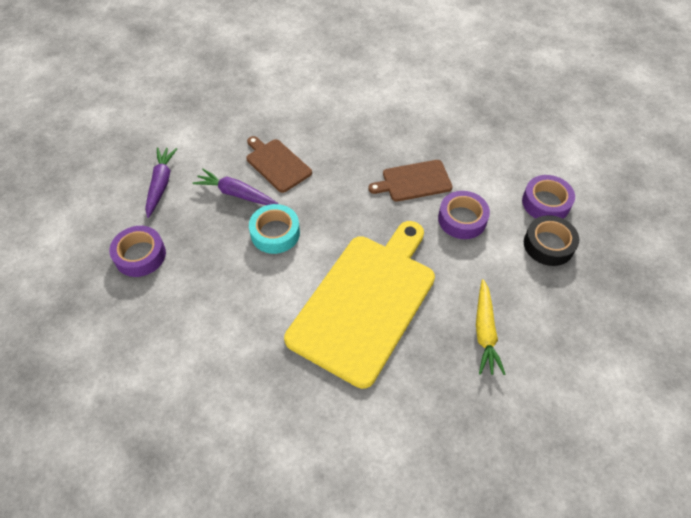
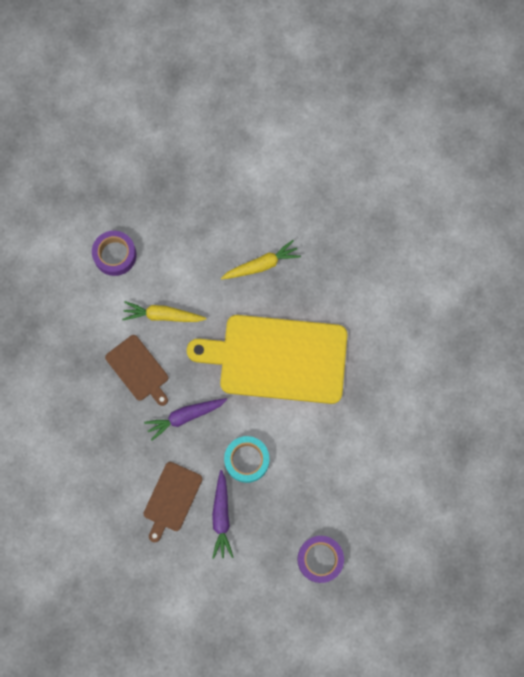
camera: 115 degrees left, 20 degrees up
purple carrot [145,147,177,218] -> purple carrot moved to [144,398,227,441]
purple tape [438,191,490,239] -> yellow carrot [122,301,207,322]
black tape [524,215,579,266] -> none

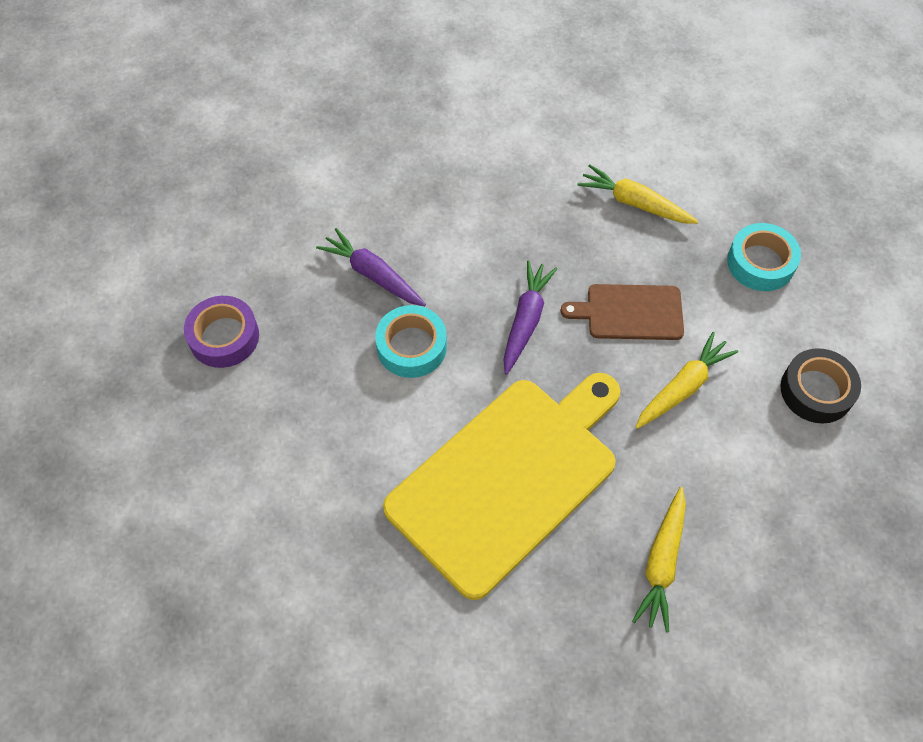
camera: 130 degrees right, 15 degrees down
purple tape [92,231,136,276] -> black tape [780,348,861,424]
brown cutting board [143,462,202,542] -> none
none -> yellow carrot [577,164,698,224]
none -> turquoise tape [727,223,801,291]

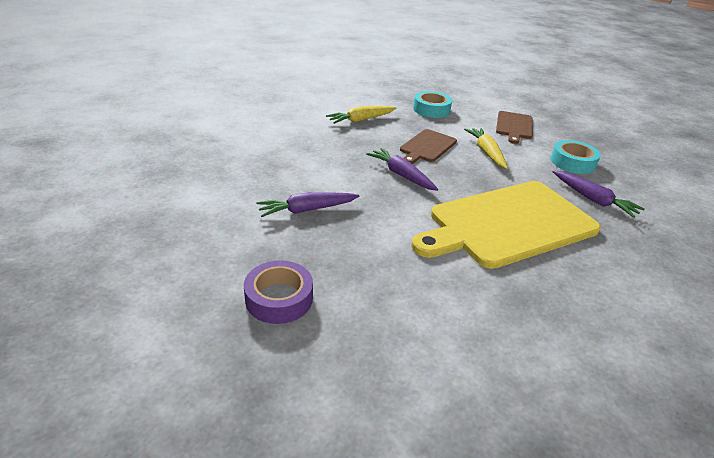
camera: 60 degrees left, 25 degrees down
turquoise tape [375,305,447,378] -> turquoise tape moved to [551,140,601,174]
yellow cutting board [383,373,620,600] -> yellow cutting board turned 105 degrees counterclockwise [411,181,601,269]
yellow carrot [632,487,686,633] -> purple carrot [553,171,645,218]
black tape [780,348,861,424] -> brown cutting board [496,111,533,144]

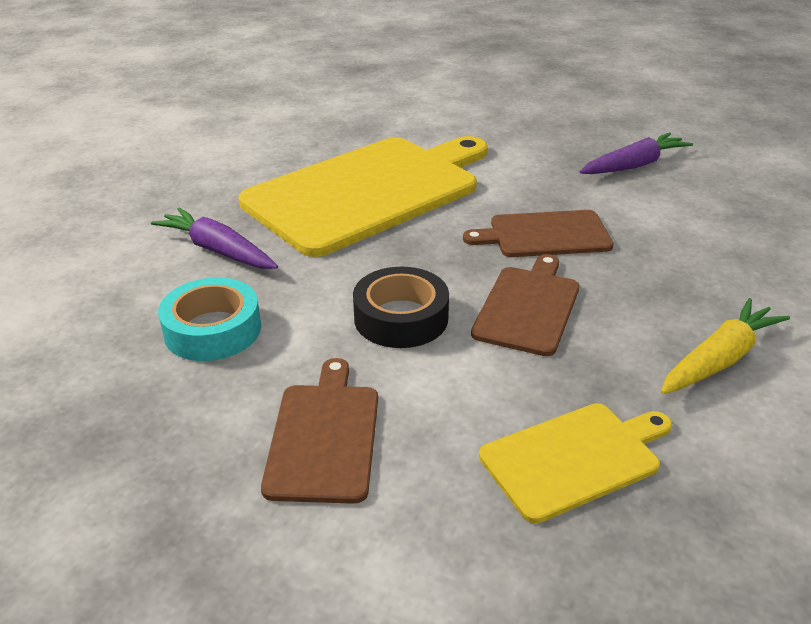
camera: 170 degrees right, 0 degrees up
purple tape [244,260,313,324] -> none
purple carrot [366,148,438,191] -> brown cutting board [463,210,614,257]
turquoise tape [413,91,452,118] -> yellow cutting board [479,403,672,523]
yellow carrot [464,128,508,169] -> black tape [353,267,449,348]

